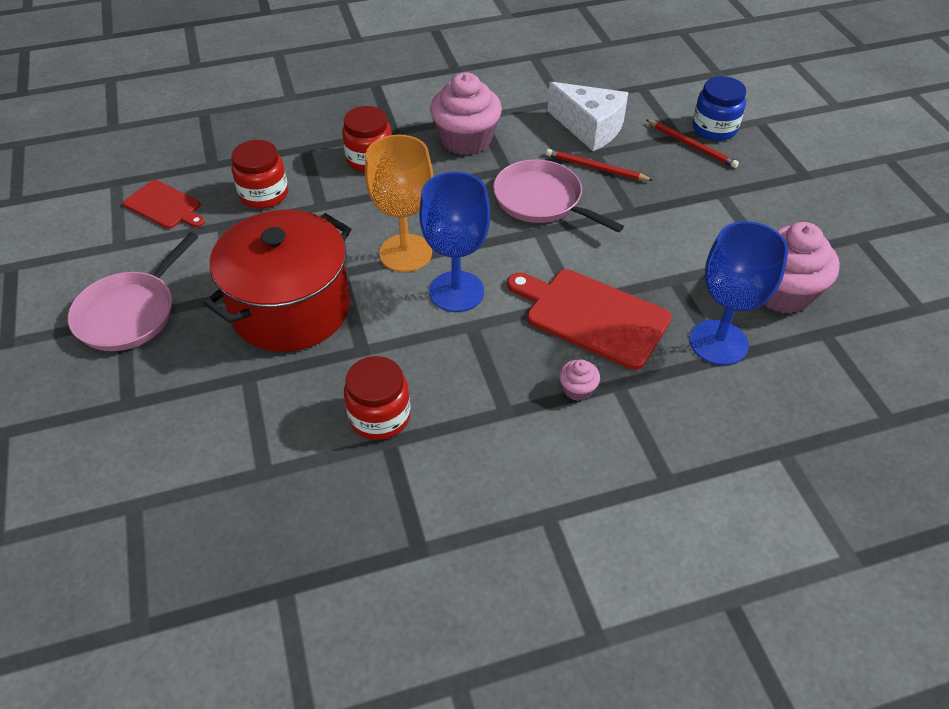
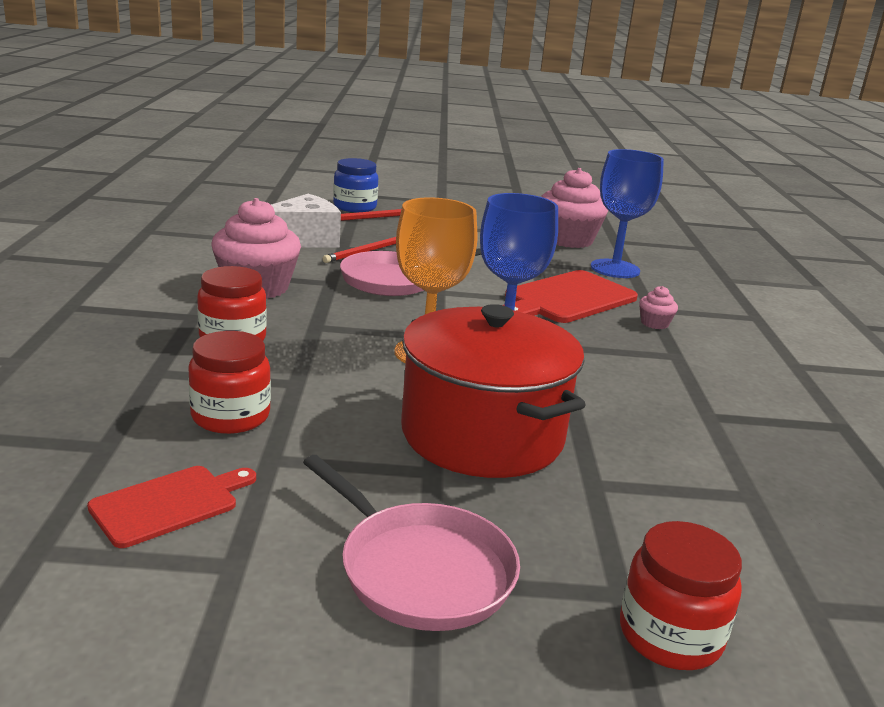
camera: 75 degrees left, 25 degrees down
red jar [344,356,411,440] -> red jar moved to [620,521,742,670]

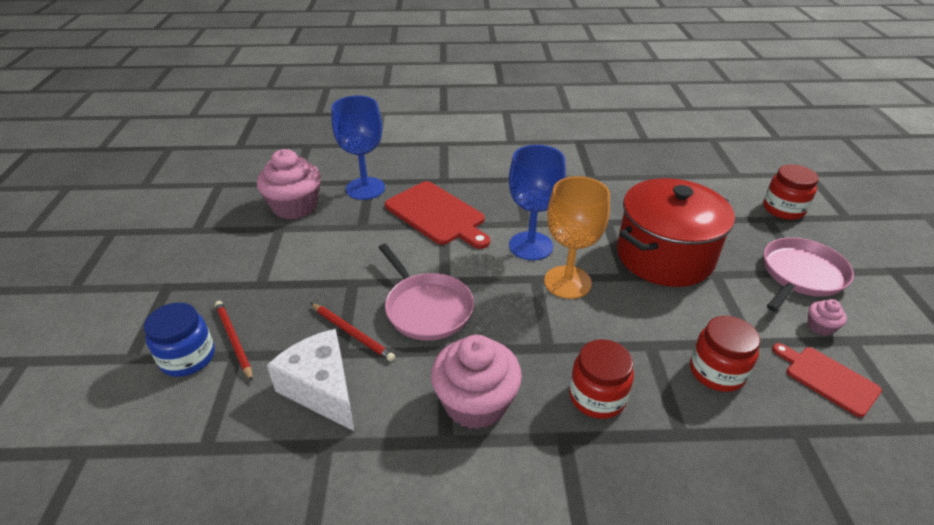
camera: 90 degrees left, 15 degrees up
pink cupcake [639,286,678,329] -> pink cupcake moved to [808,299,847,336]

